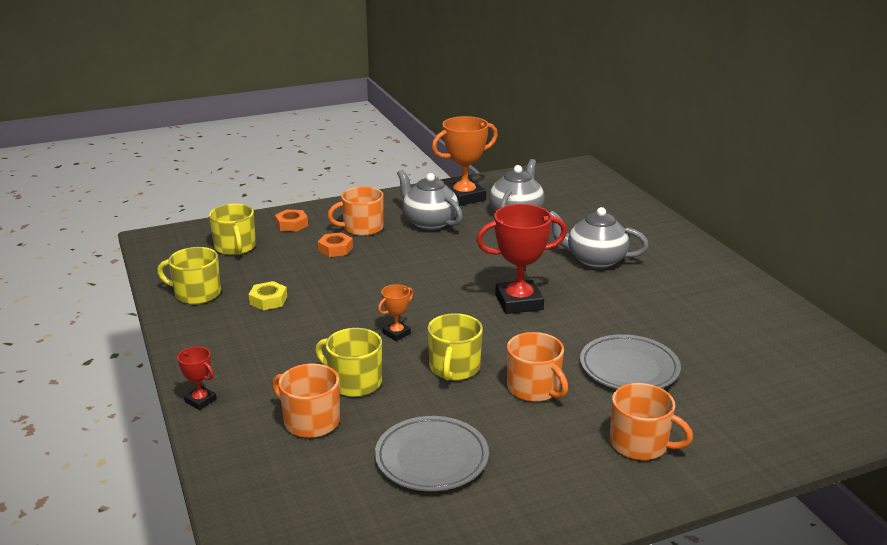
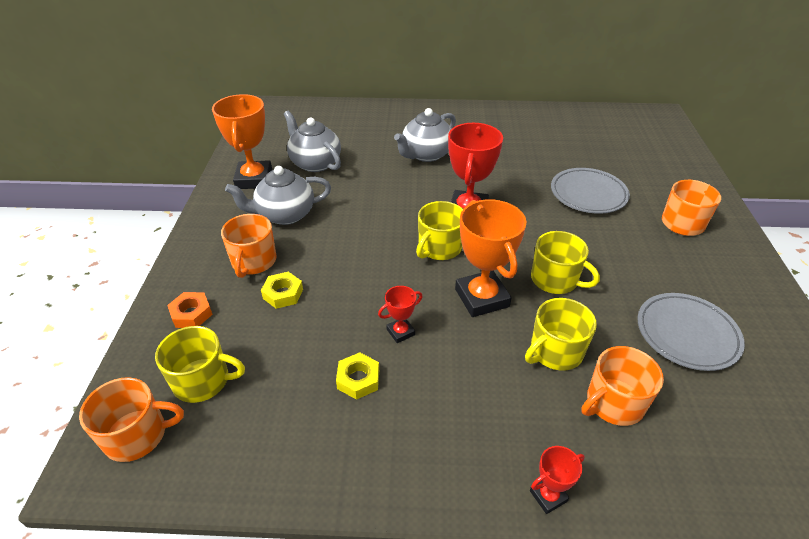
camera: 65 degrees left, 15 degrees up
yellow mug [157,247,221,304] -> yellow mug moved to [416,201,463,260]
orange nut [318,232,353,257] -> yellow nut [261,272,303,309]
orange trophy [378,284,414,341] -> orange trophy [455,199,526,317], size x2.07
orange mug [507,332,568,402] -> orange mug moved to [79,377,184,462]
none -> red trophy [378,286,423,343]

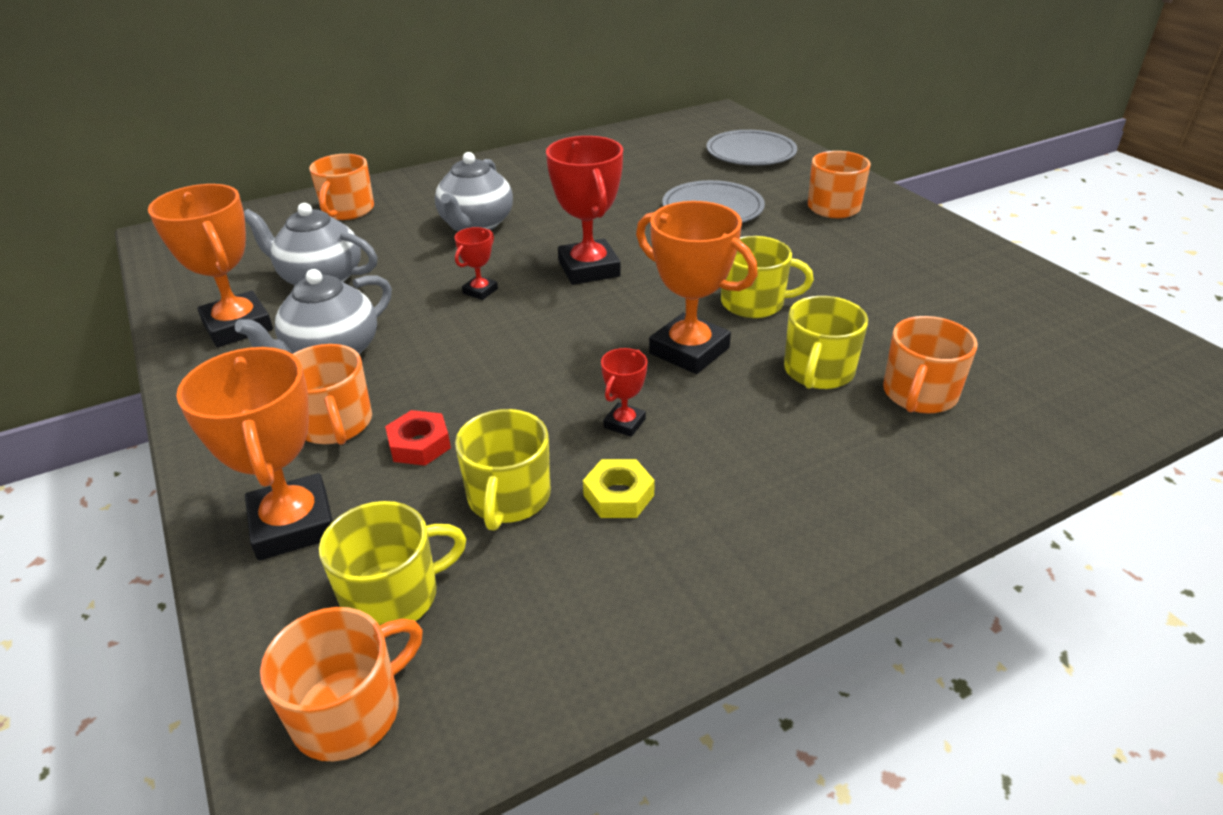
camera: 30 degrees left, 5 degrees down
orange nut [167,292,213,328] -> orange trophy [176,347,333,561]
yellow nut [261,272,303,309] -> red nut [385,410,451,466]
yellow mug [416,201,463,260] -> yellow mug moved to [455,409,550,531]
red trophy [530,446,585,514] -> red trophy moved to [454,227,498,300]
grey plate [637,293,745,371] -> grey plate moved to [706,130,797,165]
none -> orange mug [309,154,374,220]

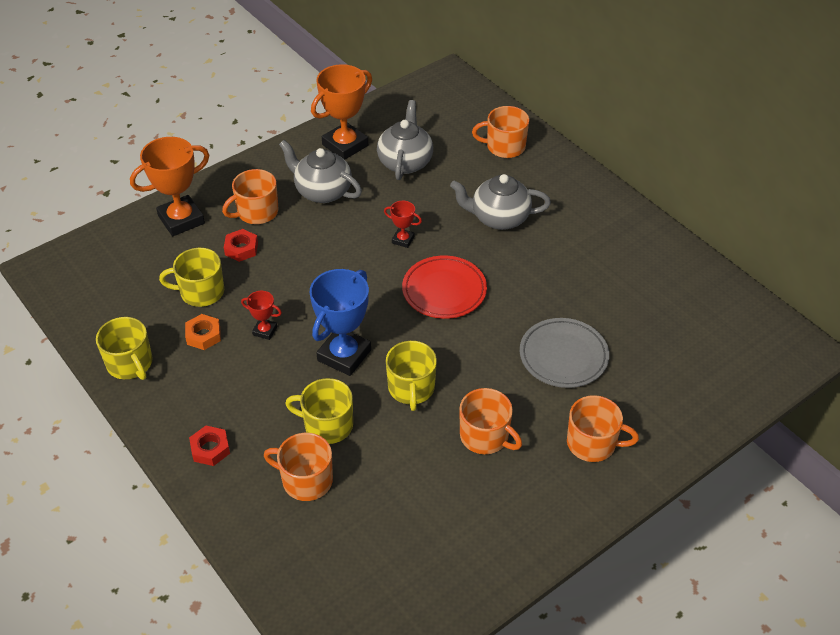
camera: 80 degrees right, 10 degrees up
orange mug [260,607,423,762] -> orange mug moved to [459,388,522,454]
yellow mug [319,501,466,626] -> yellow mug moved to [96,317,153,380]
red trophy [546,136,623,285] -> red plate [402,256,487,319]
yellow nut [583,459,655,518] -> orange nut [185,314,221,350]
orange trophy [636,201,758,374] -> blue trophy [310,269,371,376]
grey plate [706,130,797,165] -> none
none -> red nut [189,426,230,466]

